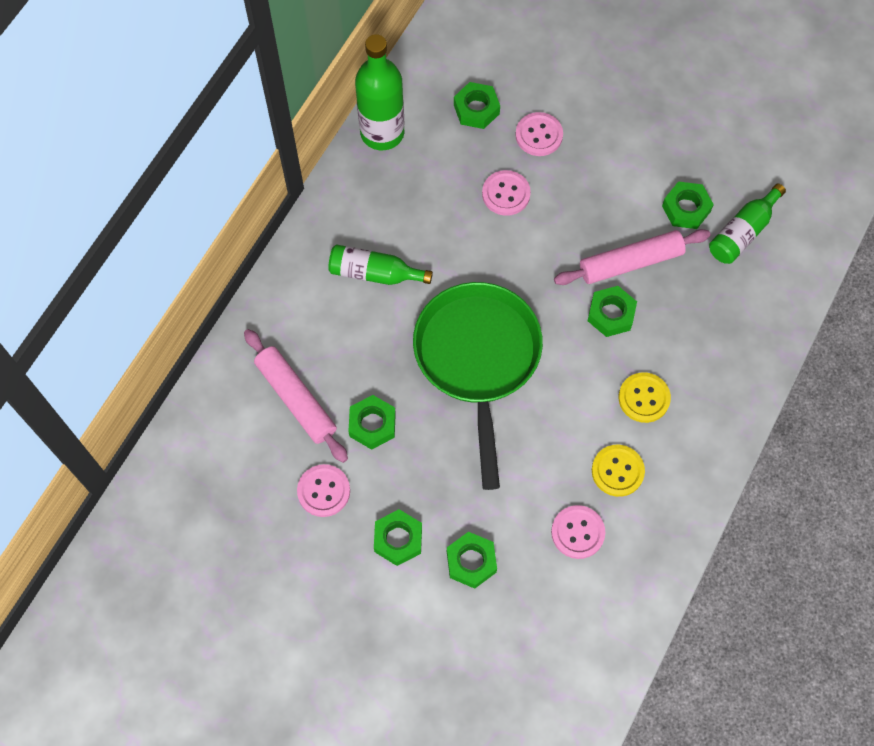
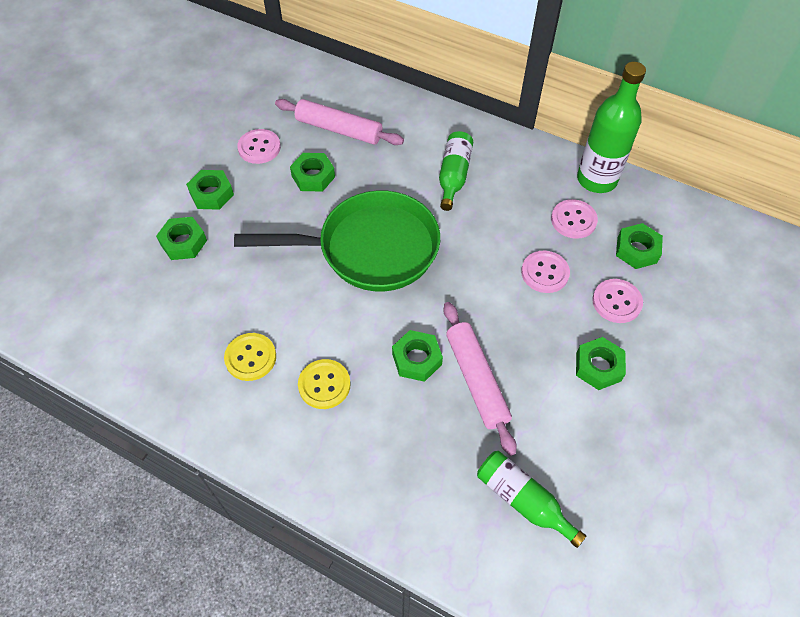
camera: 90 degrees right, 10 degrees down
pink rolling pin [244,329,348,463] -> pink rolling pin turned 60 degrees clockwise [275,99,404,145]
pink button [551,505,605,559] -> pink button moved to [551,199,598,239]
green nut [662,181,714,229] -> green nut moved to [576,337,626,390]

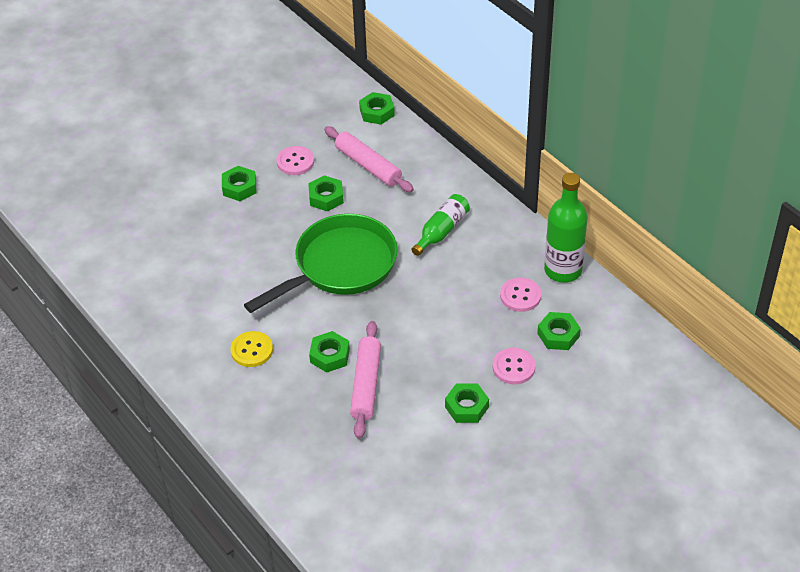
camera: 25 degrees right, 10 degrees down
green nut [156,217,207,260] -> green nut moved to [359,92,395,125]
yellow button [224,333,276,381] -> none
green pan [234,190,440,291] -> green pan turned 60 degrees counterclockwise [244,214,398,313]
green bottle [477,451,586,548] -> none
pink button [521,251,570,293] -> none

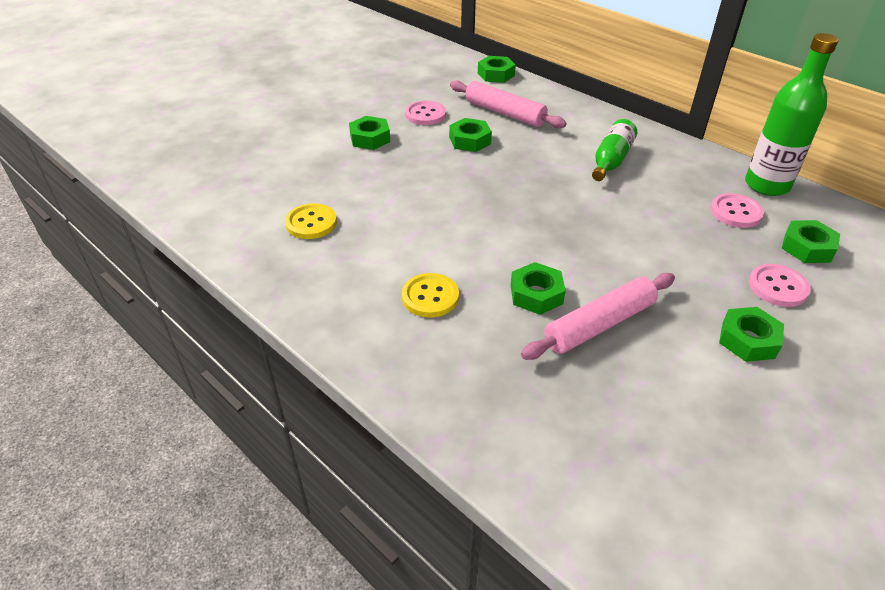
camera: 10 degrees left, 5 degrees down
green pan [244,214,398,313] -> none
pink rolling pin [350,321,381,439] -> pink rolling pin turned 60 degrees clockwise [521,273,675,360]
none -> yellow button [285,203,337,239]

